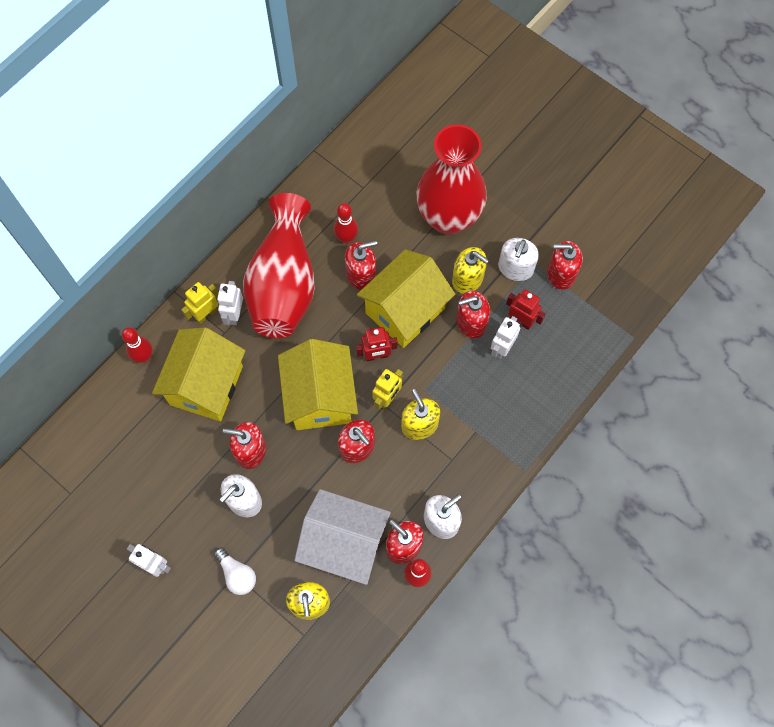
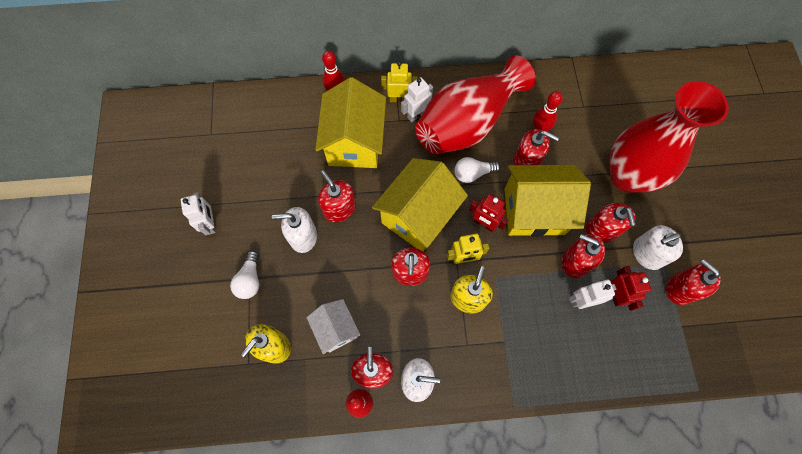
camera: 45 degrees right, 0 degrees up
yellow house [152,327,245,421] -> yellow house turned 60 degrees counterclockwise [315,77,386,168]
white house [294,489,391,585] -> white house [306,299,360,354], size x0.57
yellow soap dispenser [452,247,489,294] -> red soap dispenser [586,203,636,243]
none -> white light bulb [455,157,500,183]

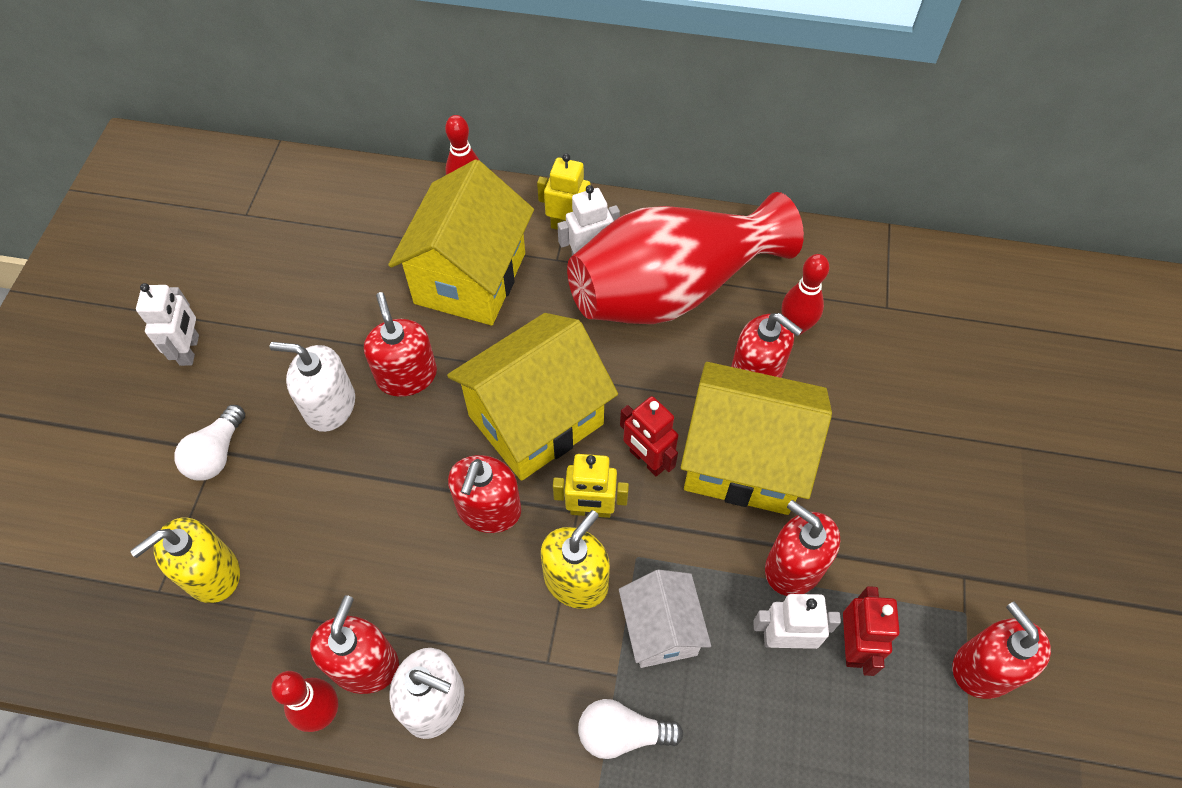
camera: 15 degrees right, 10 degrees down
white house [306,299,360,354] -> white house moved to [619,570,711,668]
white light bulb [455,157,500,183] -> white light bulb moved to [578,699,684,759]
red soap dispenser [586,203,636,243] -> none
red vase [610,81,729,193] -> none
white soap dispenser [633,225,683,270] -> none

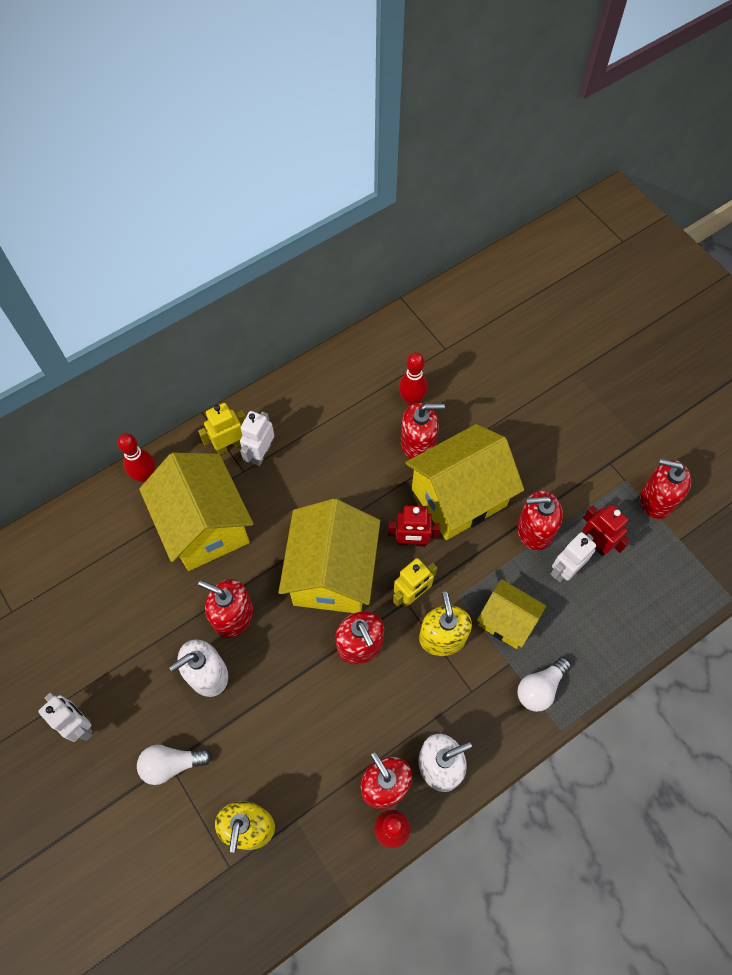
camera: 45 degrees left, 5 degrees up
white light bulb [174,405,245,481] -> white light bulb turned 105 degrees clockwise [137,745,212,785]
red vase [567,192,804,324] -> none
white house [619,570,711,668] -> yellow house [477,580,546,649]

